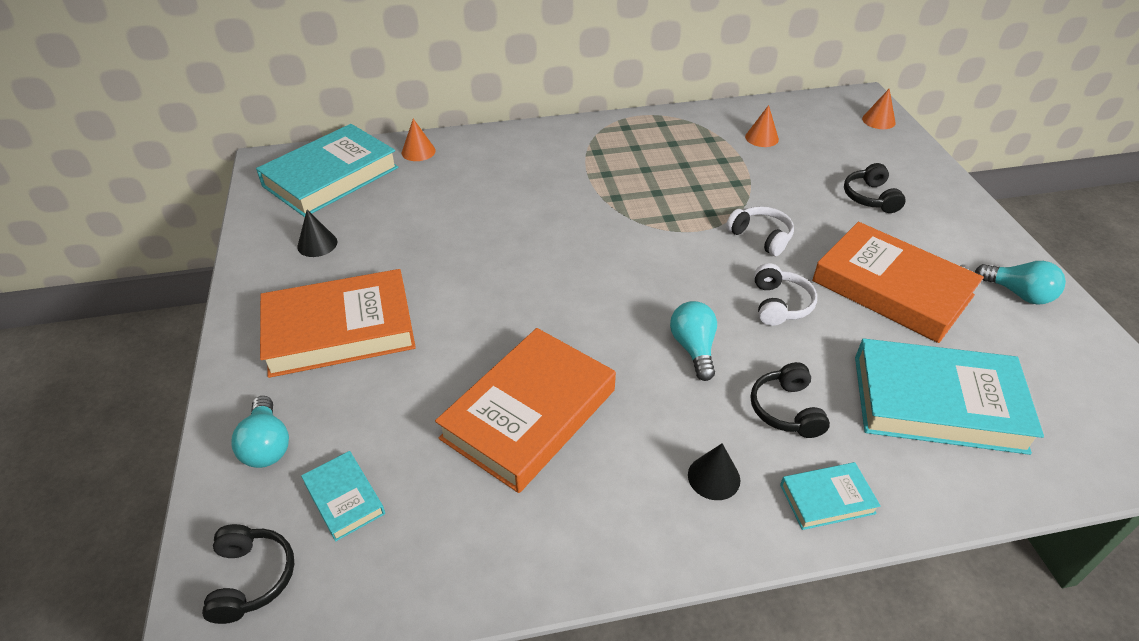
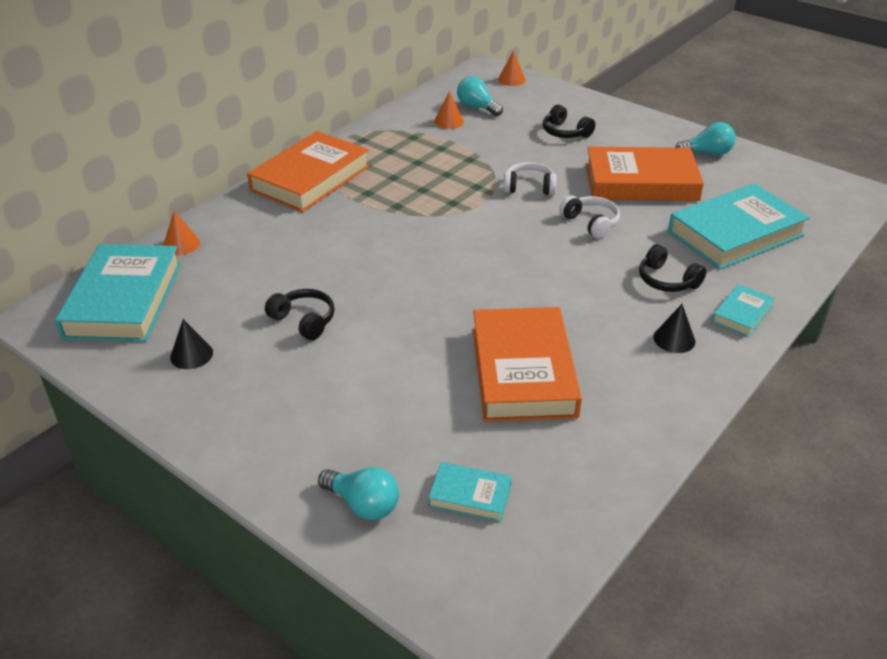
camera: 40 degrees left, 5 degrees down
black headphones [202,524,294,624] -> black headphones moved to [265,289,335,340]
orange book [260,269,416,378] -> orange book moved to [247,131,370,212]
turquoise light bulb [670,301,717,381] -> turquoise light bulb moved to [457,76,503,116]

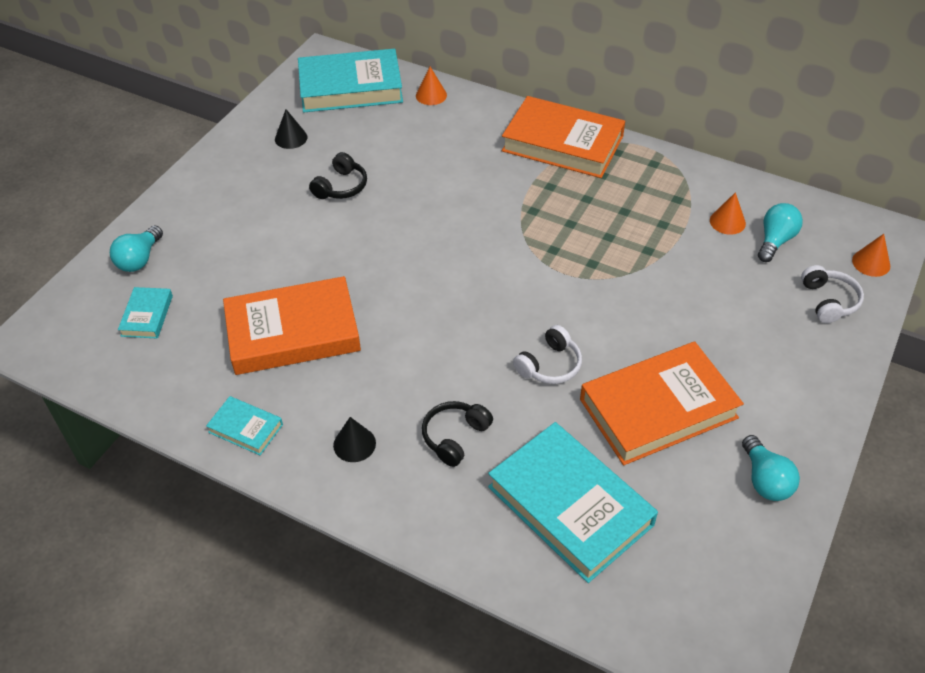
camera: 80 degrees right, 10 degrees up
white headphones [503,162,557,195] -> white headphones moved to [801,265,864,323]
black headphones [543,105,595,138] -> none
orange book [586,147,704,201] -> orange book turned 75 degrees clockwise [580,342,744,465]
turquoise book [712,284,775,337] -> turquoise book moved to [206,396,283,455]

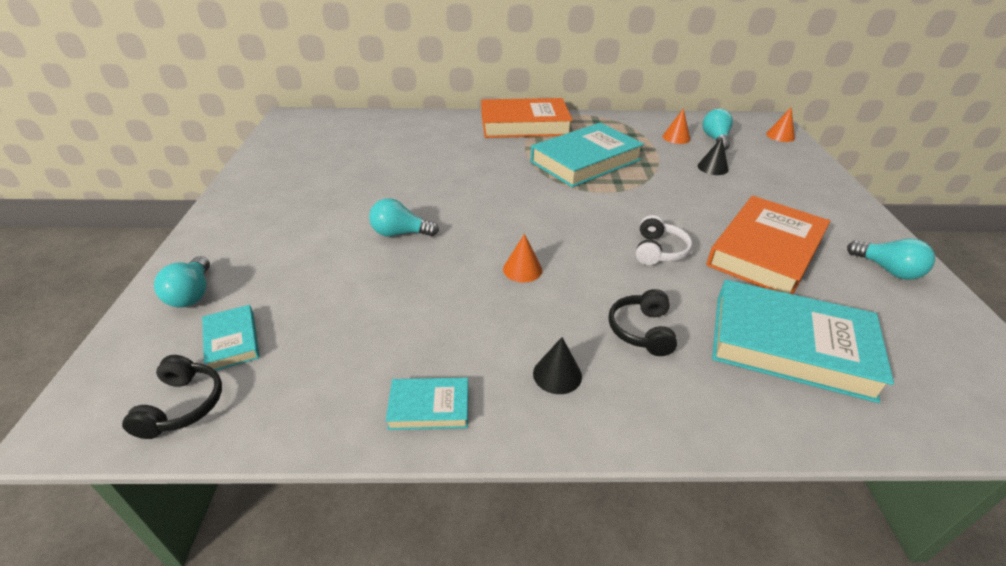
camera: 30 degrees left, 10 degrees down
orange book [223,276,361,375] -> none
black cone [275,109,308,149] -> black cone moved to [697,137,729,175]
turquoise book [298,49,403,112] -> turquoise book moved to [530,123,644,187]
black headphones [309,152,367,199] -> black headphones moved to [122,355,222,439]
orange cone [416,67,447,105] -> orange cone moved to [503,234,542,282]
white headphones [801,265,864,323] -> none
none -> turquoise light bulb [369,198,439,237]

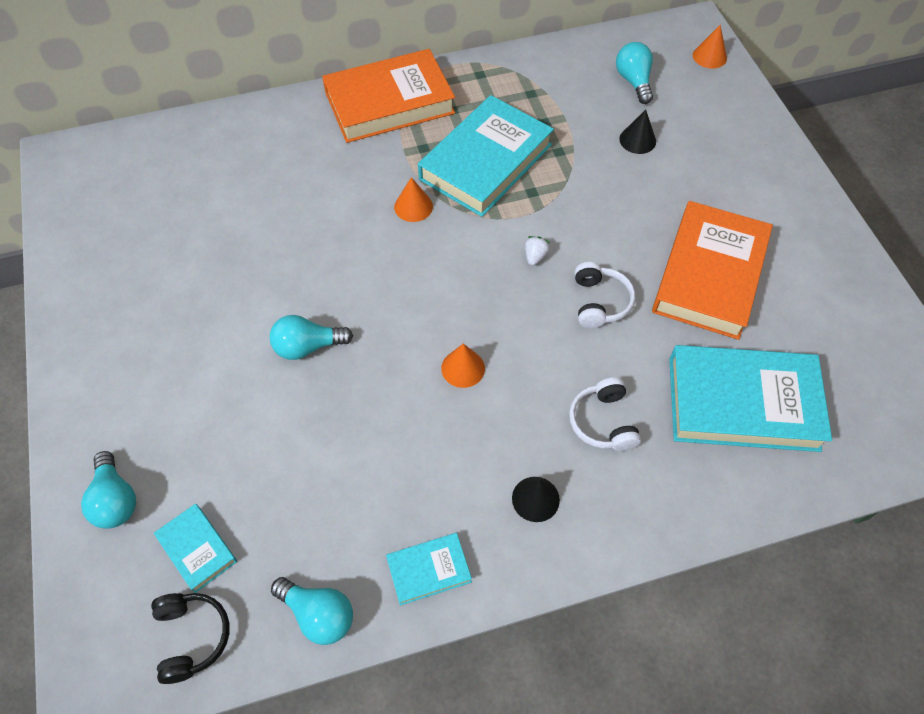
camera: 15 degrees left, 20 degrees up
black headphones [608,289,677,356] -> white headphones [569,377,641,451]
orange cone [663,108,690,144] -> orange cone moved to [394,177,433,222]
turquoise light bulb [847,239,935,280] -> turquoise light bulb moved to [271,577,353,645]
none -> white strawberry [525,236,550,266]

